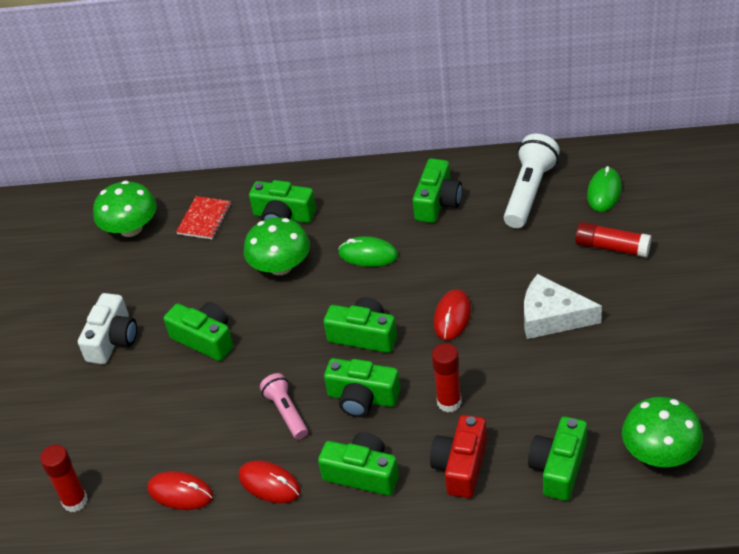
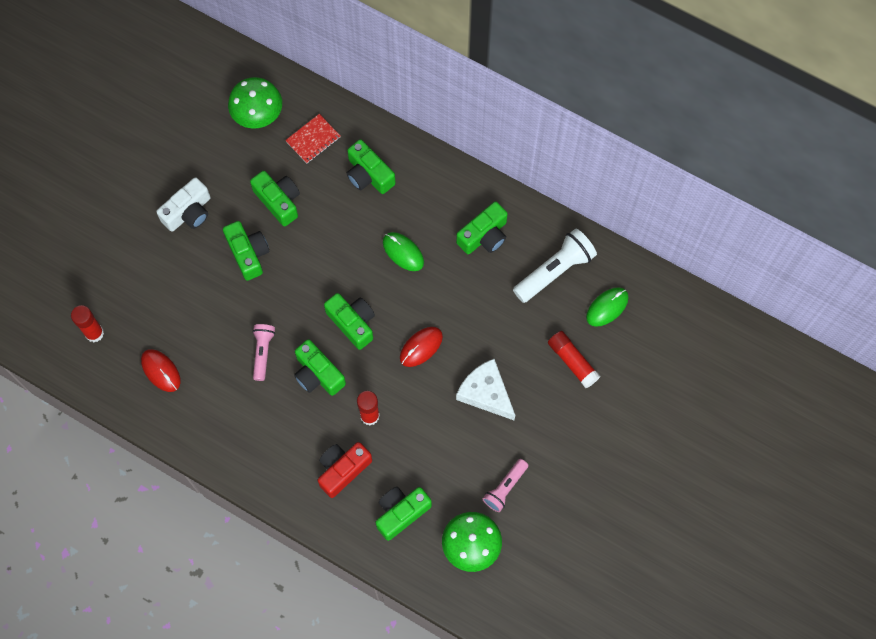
camera: 25 degrees right, 25 degrees up
red mouse [239,460,301,503] -> none
green mushroom [244,217,310,275] -> none
green camera [318,432,399,496] -> green camera moved to [250,171,300,227]
none -> pink flashlight [482,459,528,512]

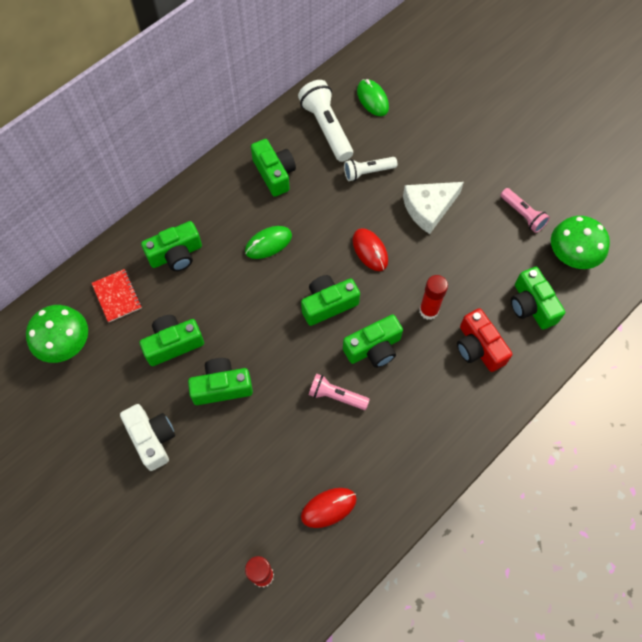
camera: 75 degrees left, 5 degrees down
red glue stick [548,331,600,388] -> none
none -> white flashlight [344,157,397,181]

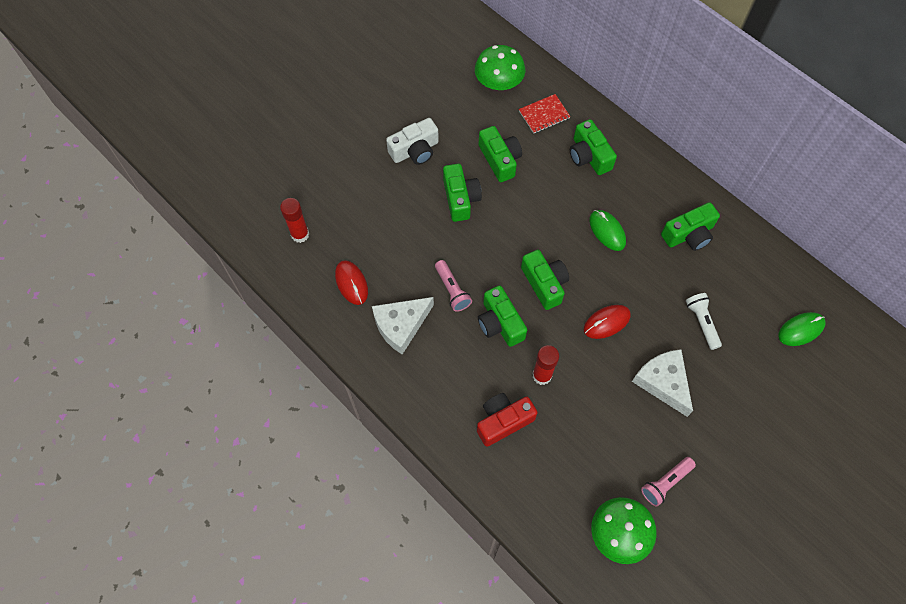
camera: 90 degrees right, 0 degrees up
white flashlight [298,80,353,162] -> none
pink flashlight [309,373,370,410] -> pink flashlight turned 135 degrees clockwise [435,260,472,312]
green camera [511,267,565,329] -> none
none -> white cheese [372,297,434,355]

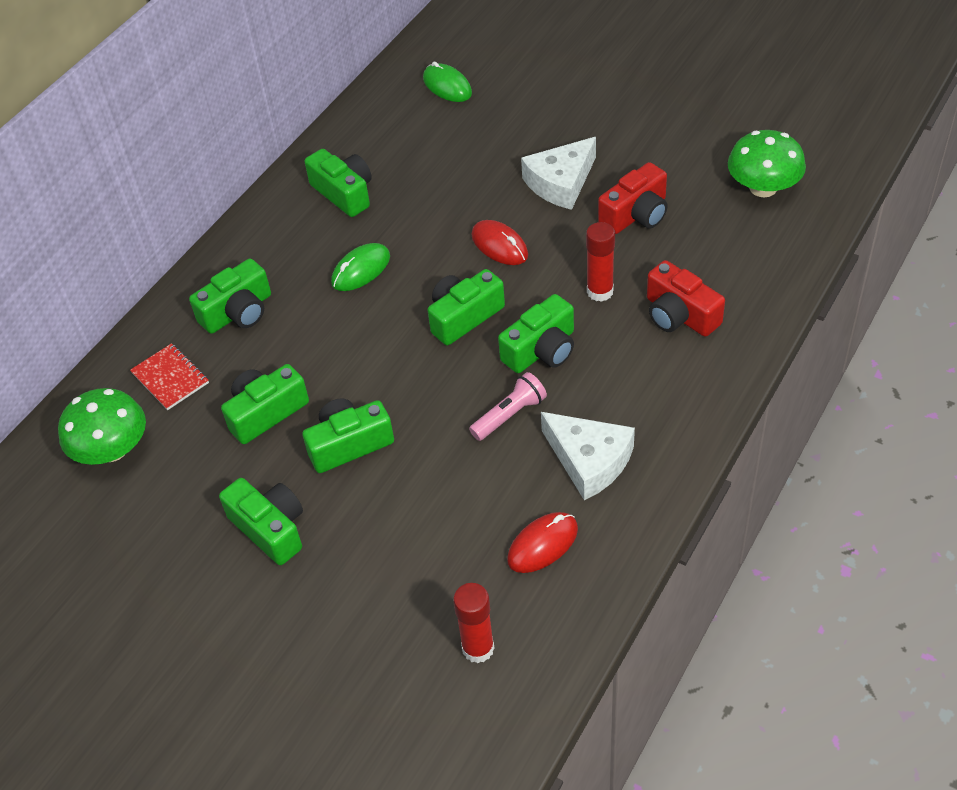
camera: 100 degrees left, 15 degrees down
white camera [386,118,439,165] -> green camera [219,478,303,565]
pink flashlight [641,457,696,507] -> none
white flashlight [686,293,722,350] -> none
none -> red camera [598,162,668,234]

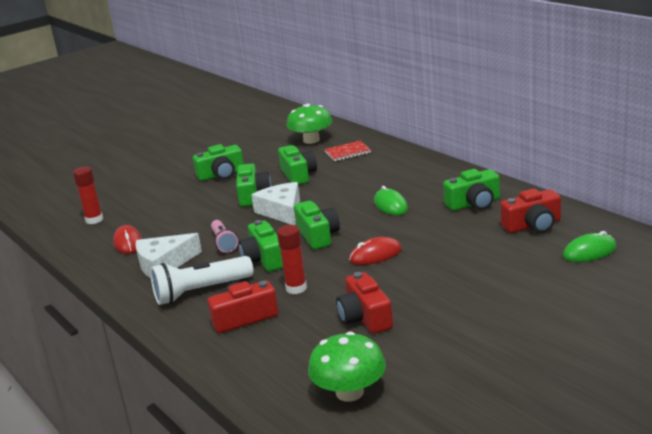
camera: 110 degrees right, 25 degrees down
green camera [189,259,271,334] -> none
white cheese [521,137,596,210] -> white cheese moved to [251,182,300,225]
none -> white flashlight [150,256,253,305]
none -> red camera [501,189,561,233]

